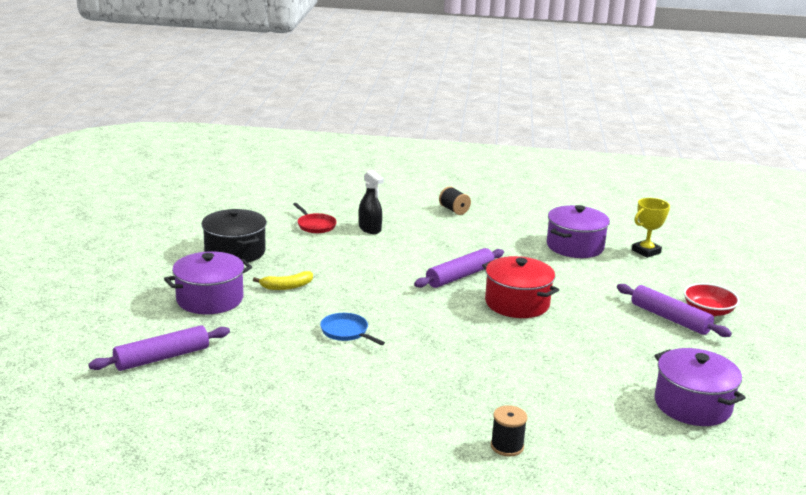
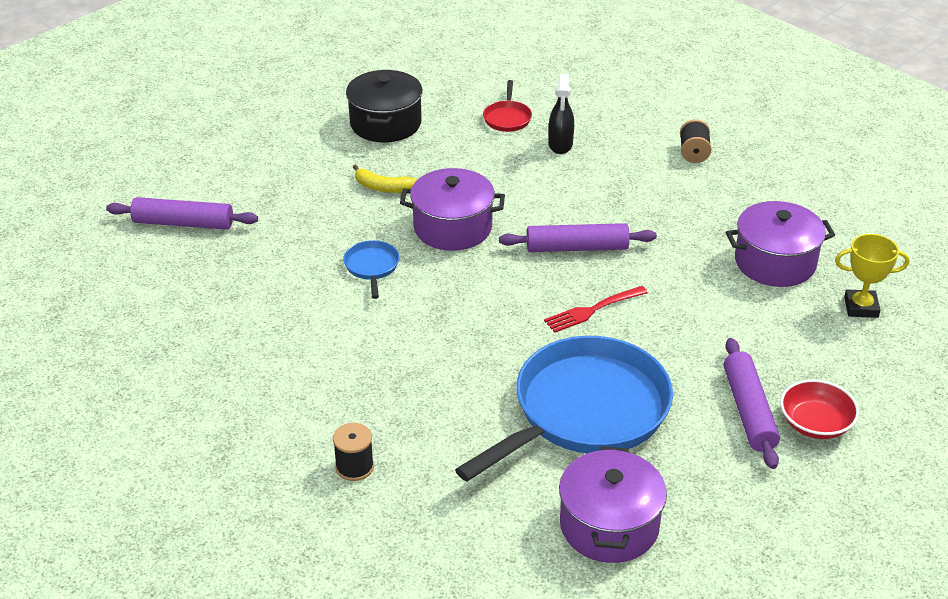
camera: 40 degrees right, 15 degrees up
purple pot [164,251,252,314] -> purple pot moved to [400,168,505,251]
red pot [482,256,559,318] -> red fork [544,286,648,333]
none -> blue pan [455,336,673,482]

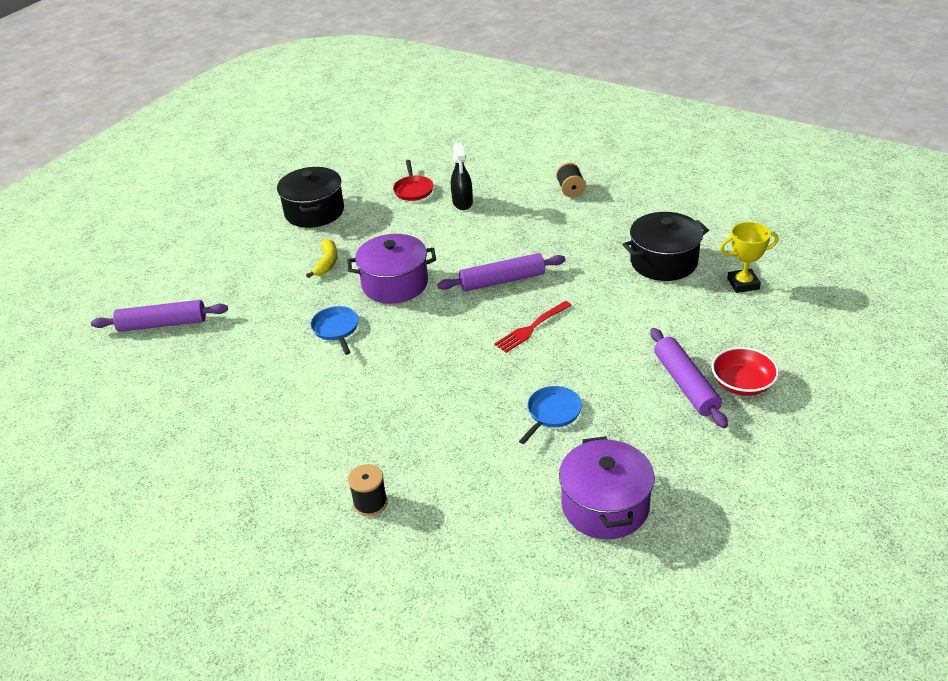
camera: 10 degrees left, 0 degrees up
yellow banana [353,164,417,193] -> yellow banana turned 90 degrees counterclockwise [306,239,338,278]
blue pan [455,336,673,482] -> blue pan [519,386,582,444], size x0.40
purple pot [726,201,835,287] -> black pot [623,212,709,281]

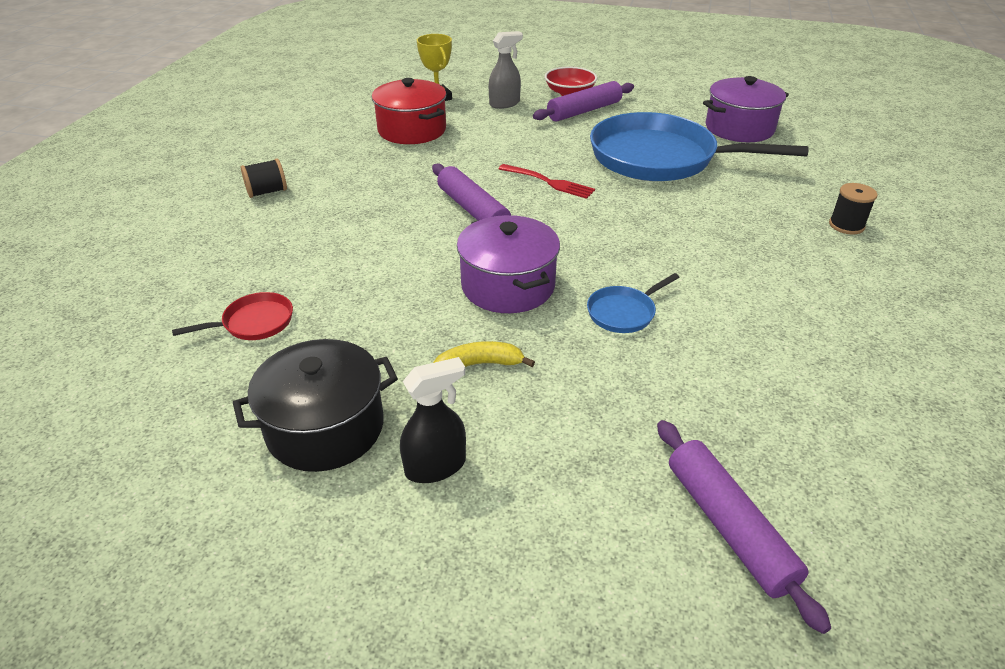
camera: 110 degrees left, 0 degrees up
black spray bottle [451,143,473,210] -> black spray bottle moved to [400,357,466,483]
blue pan [519,386,582,444] -> blue pan [590,112,809,181], size x2.47
black pot [623,212,709,281] -> red pot [372,78,446,144]
none -> grey spray bottle [489,31,523,109]

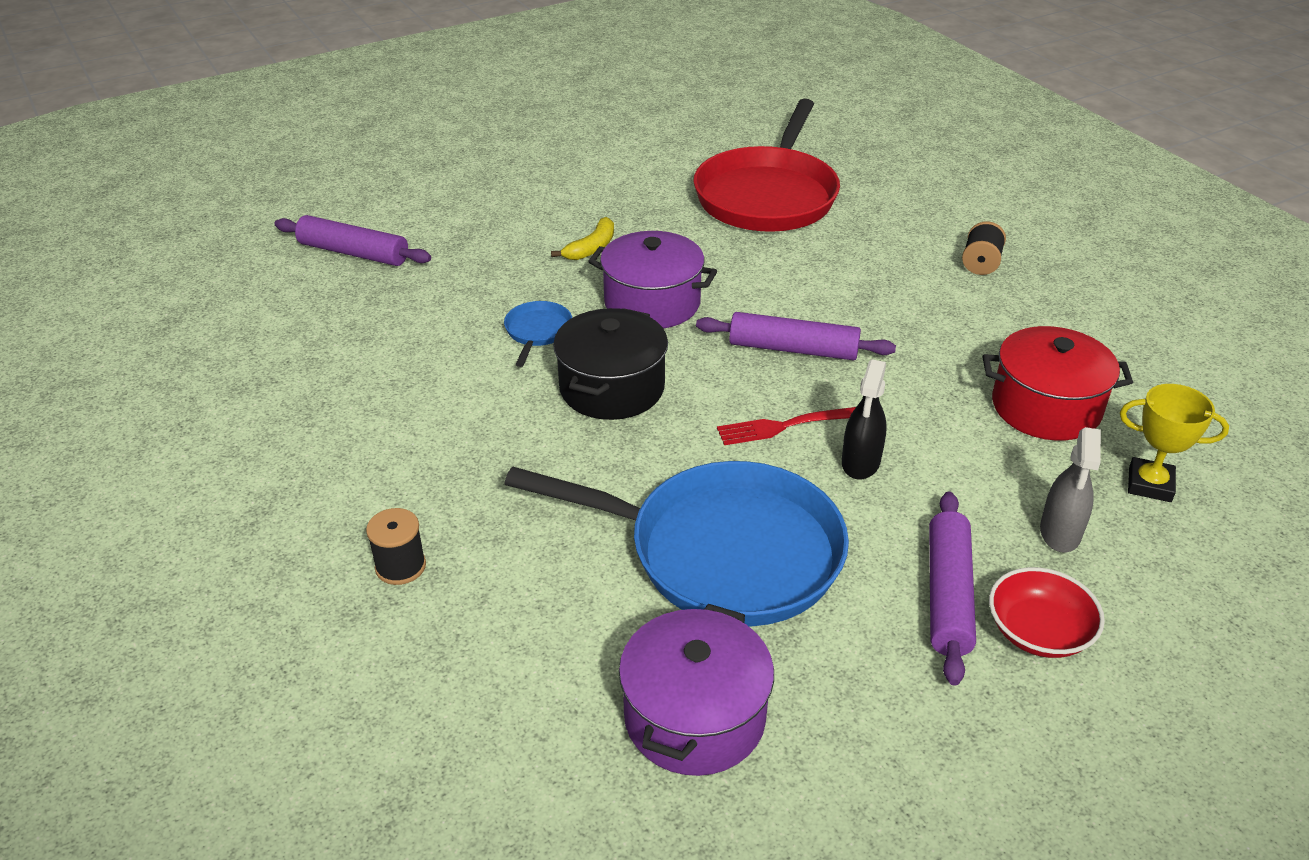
camera: 135 degrees right, 0 degrees up
red pan [172,292,293,340] -> red pan [693,99,840,232], size x2.47
black pot [233,339,398,472] -> black pot moved to [553,308,668,420]
black spray bottle [400,357,466,483] -> black spray bottle moved to [842,359,887,480]
blue pan [590,112,809,181] -> blue pan turned 45 degrees clockwise [504,461,849,626]

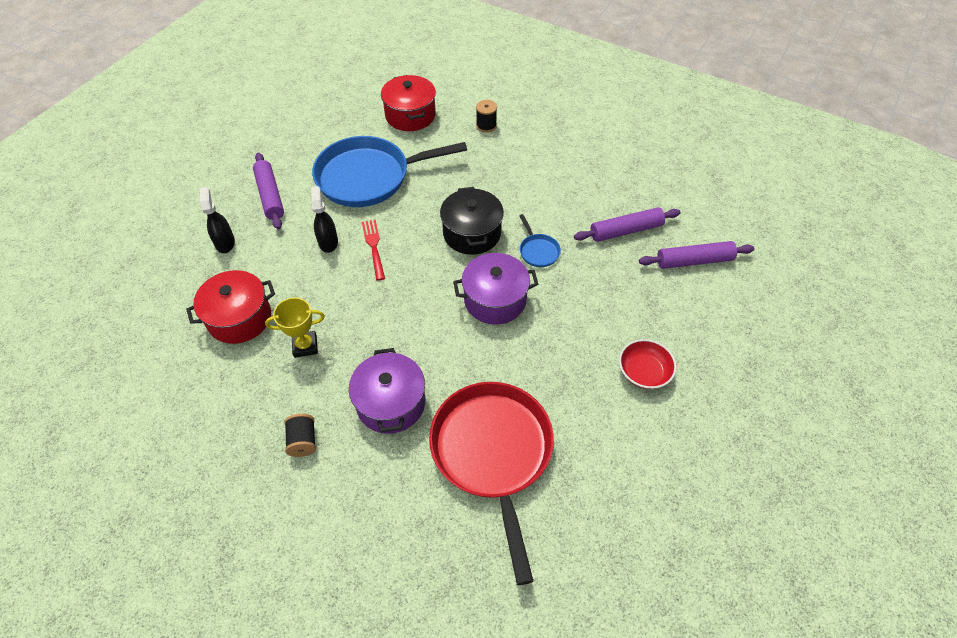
camera: 150 degrees right, 15 degrees up
yellow banana [551,217,614,260] -> none
purple pot [619,604,774,776] -> purple pot moved to [349,348,425,434]
purple rolling pin [696,312,896,361] -> purple rolling pin moved to [574,207,681,242]
red fork [717,407,856,445] -> red fork turned 60 degrees counterclockwise [362,220,385,281]
red bowl [989,567,1105,658] -> red bowl moved to [619,339,677,389]
grey spray bottle [1040,427,1101,553] -> black spray bottle [200,187,235,253]
yellow trophy [1120,384,1229,502] -> yellow trophy moved to [265,297,325,358]
none -> red pot [381,75,436,131]

